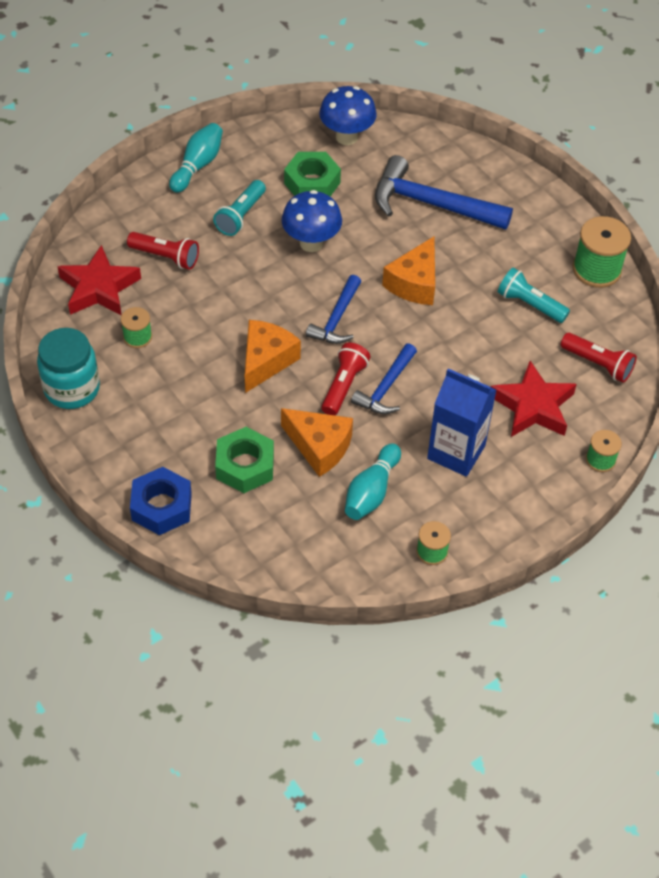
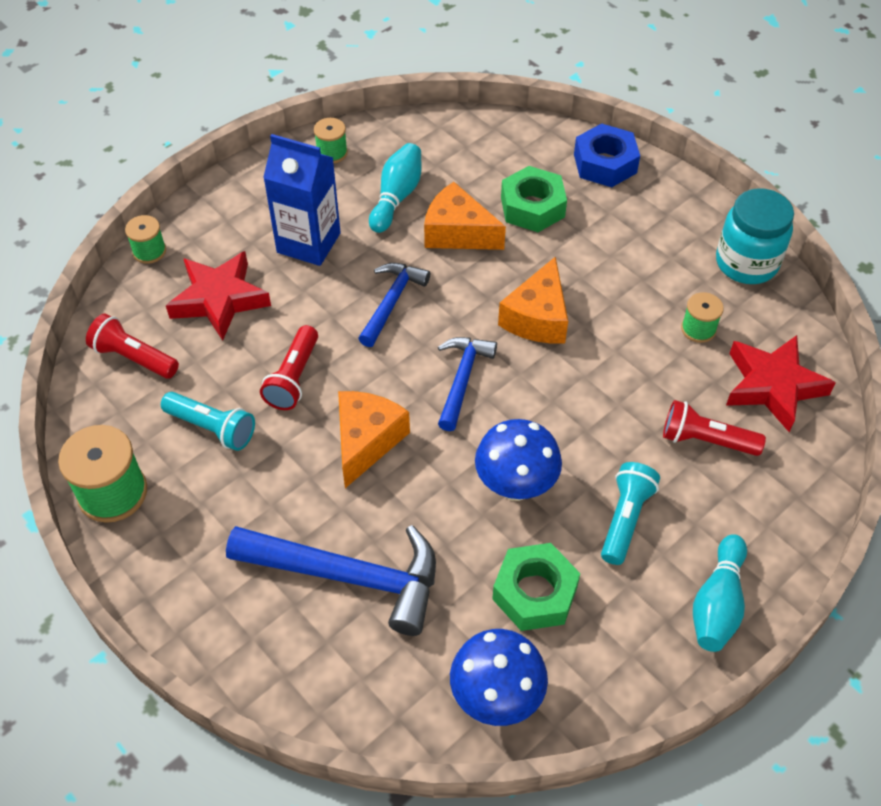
camera: 175 degrees right, 0 degrees up
red flashlight [321,343,370,415] -> red flashlight moved to [260,325,318,410]

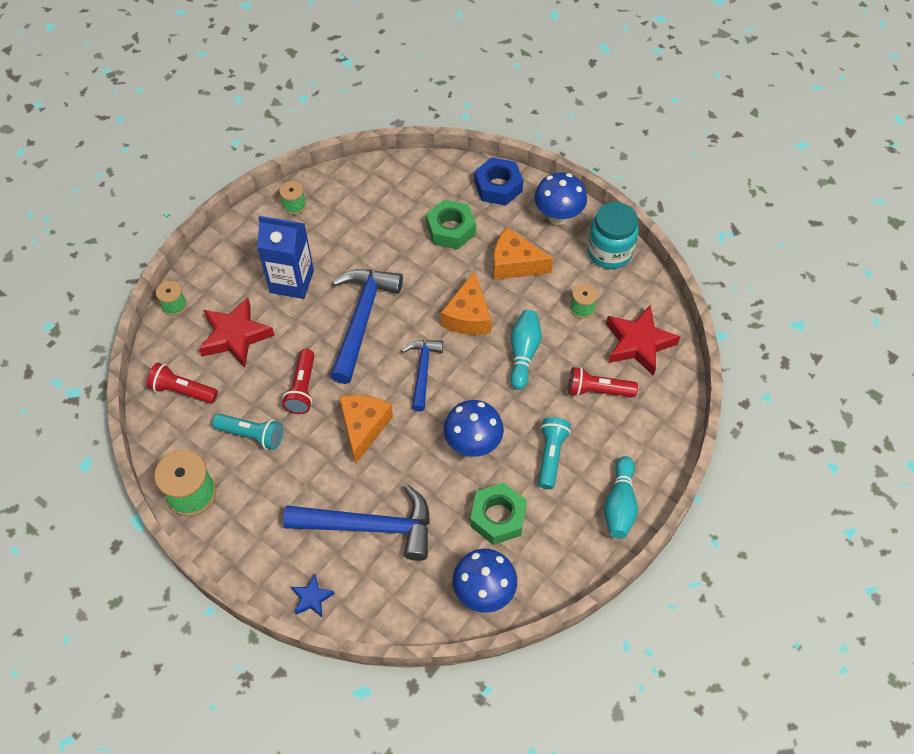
camera: 10 degrees left, 5 degrees up
blue hammer [358,263,430,347] -> blue hammer [330,269,403,384], size x1.70
turquoise bowling pin [369,143,422,233] -> turquoise bowling pin moved to [510,310,542,390]
orange cheese [424,182,506,250] -> orange cheese moved to [493,227,553,280]
none -> blue star [291,575,335,617]
none -> blue mushroom [534,172,587,225]

